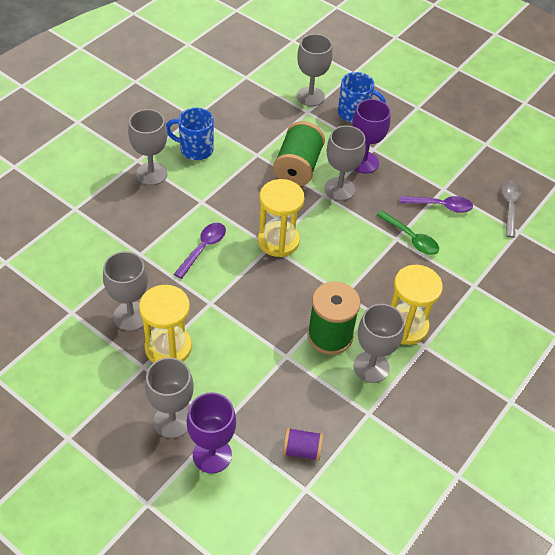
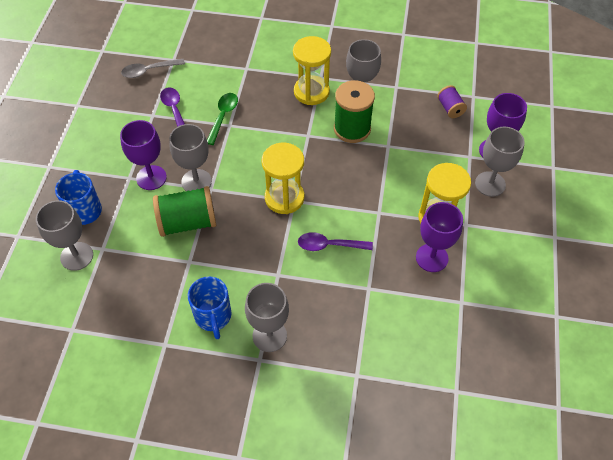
camera: 115 degrees left, 5 degrees up
grey goblet [103,251,148,331] -> purple goblet [416,202,463,272]

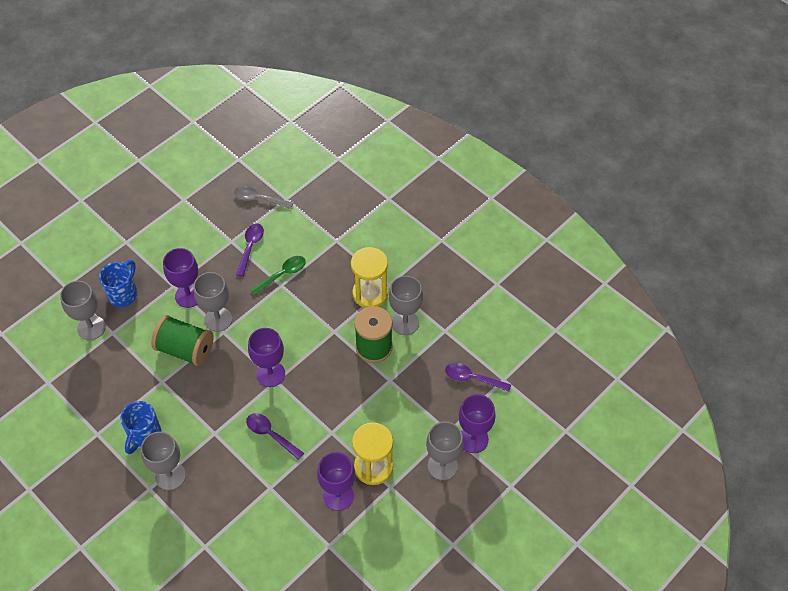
camera: 35 degrees right, 0 degrees up
yellow hourglass [262,143,304,214] -> purple goblet [248,328,285,387]
purple spool [437,85,467,118] -> purple spoon [445,363,511,392]

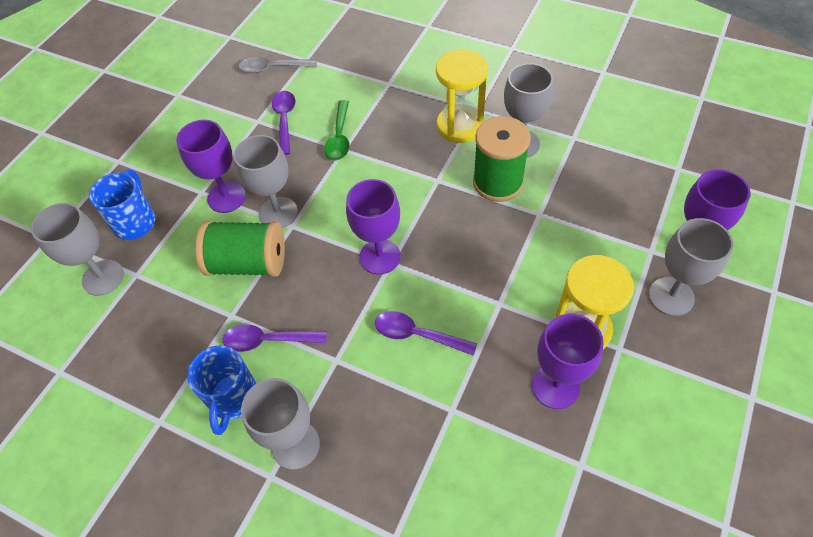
camera: 15 degrees left, 0 degrees up
green spoon [250,256,306,295] -> green spoon turned 150 degrees clockwise [324,100,350,161]
purple spoon [445,363,511,392] -> purple spoon moved to [222,324,327,352]

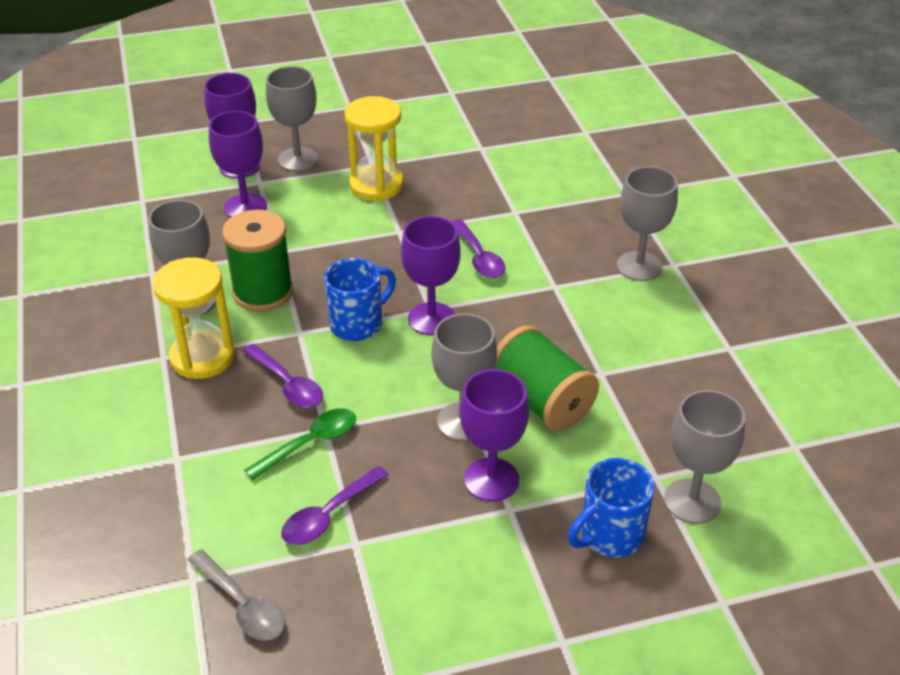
camera: 135 degrees left, 15 degrees down
blue mug [187,345,257,435] -> blue mug moved to [324,258,396,341]
purple spoon [222,324,327,352] -> purple spoon moved to [243,344,323,408]
purple goblet [532,314,604,409] -> purple goblet moved to [209,111,267,218]

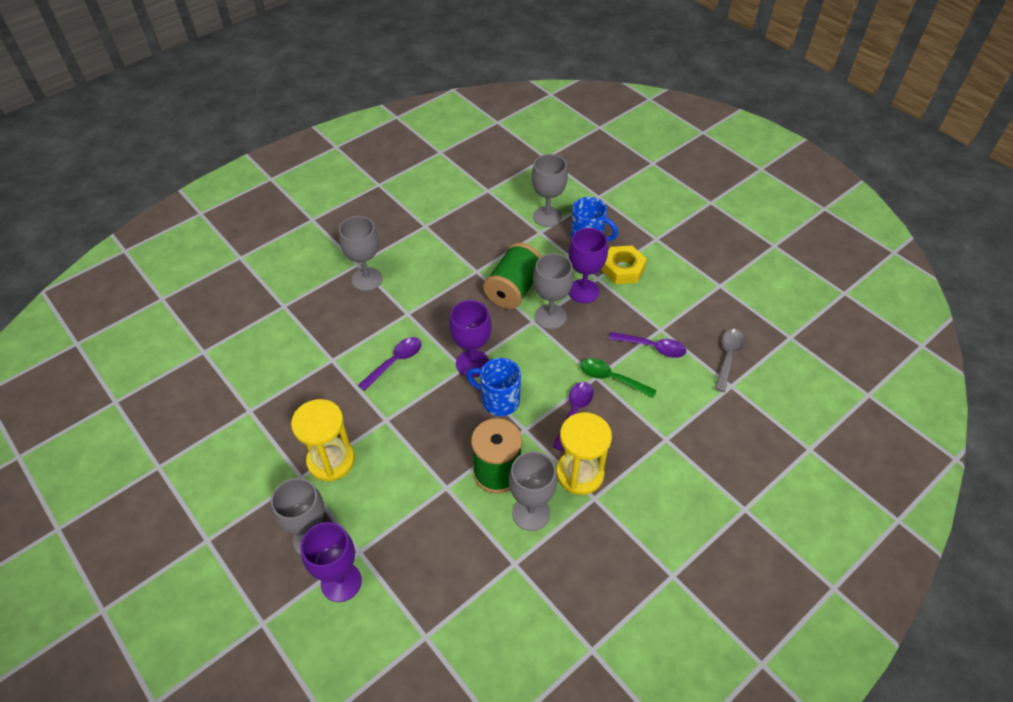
camera: 115 degrees left, 10 degrees up
purple goblet [209,111,267,218] -> none
none -> yellow nut [601,246,647,284]

